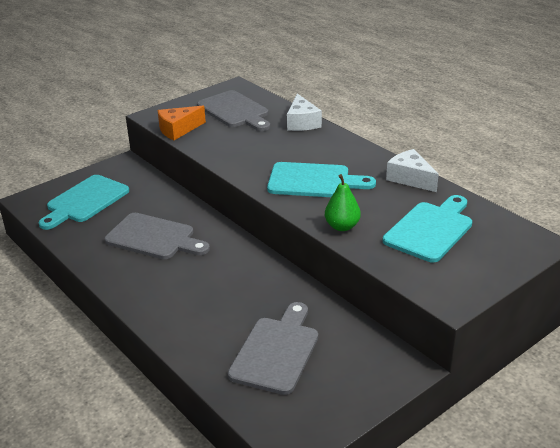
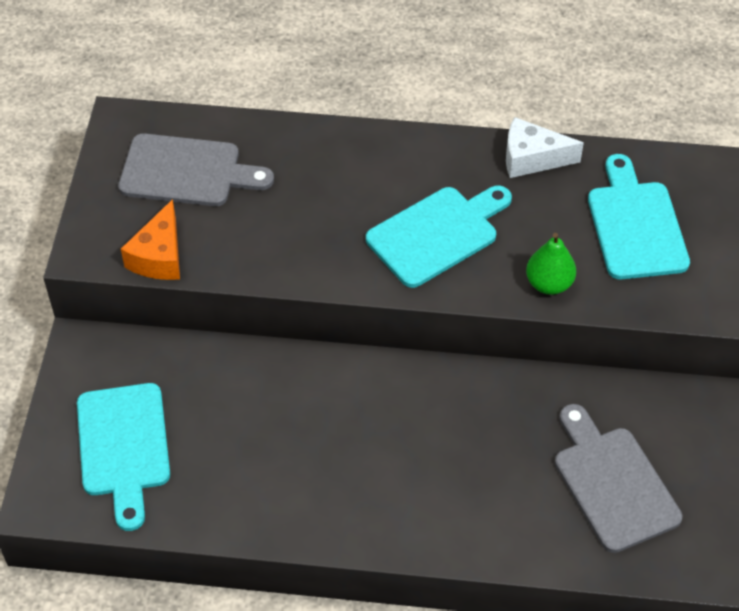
camera: 45 degrees left, 20 degrees up
grey cutting board [104,213,210,259] -> none
white cheese [287,93,322,131] -> none

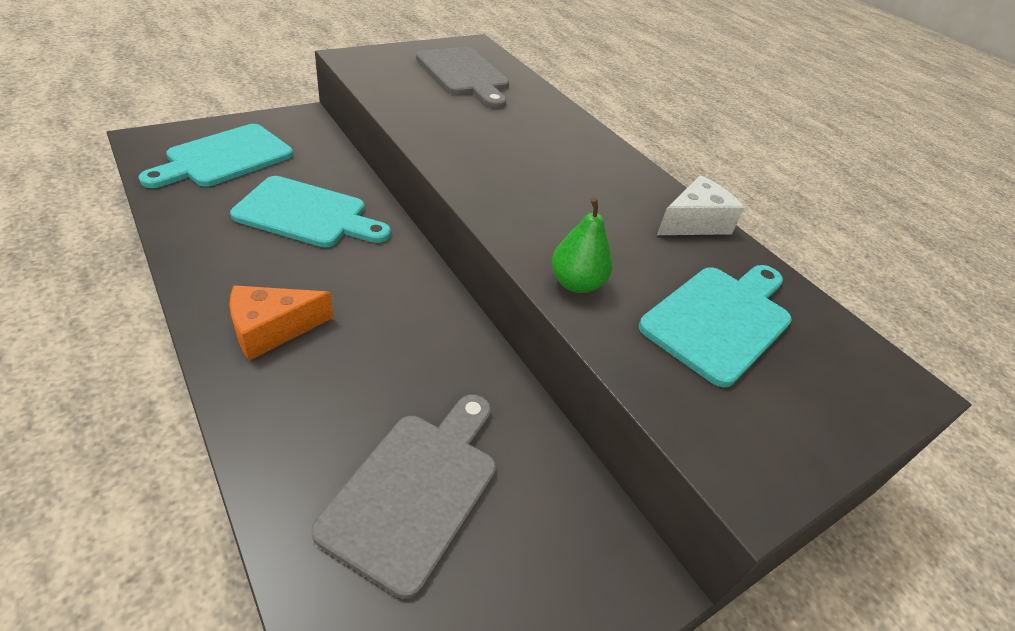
camera: 45 degrees right, 10 degrees down
orange cheese [121,199,180,280] -> orange cheese moved to [229,285,333,361]
turquoise cutting board [366,186,512,288] -> turquoise cutting board moved to [230,176,391,247]
white cheese [506,117,584,178] -> white cheese turned 90 degrees clockwise [657,175,745,235]

